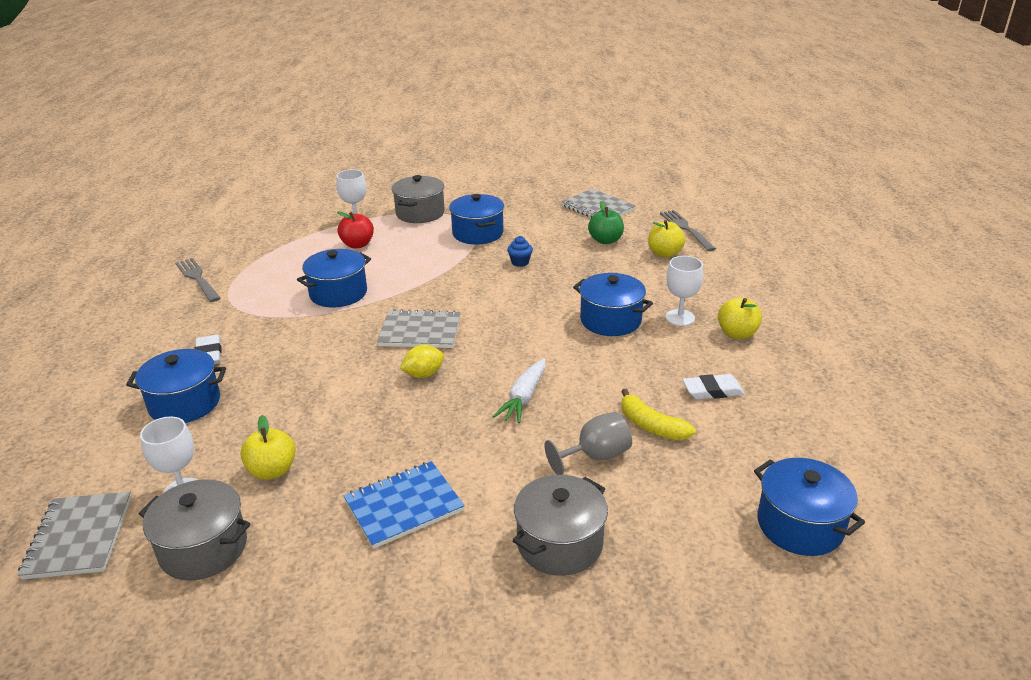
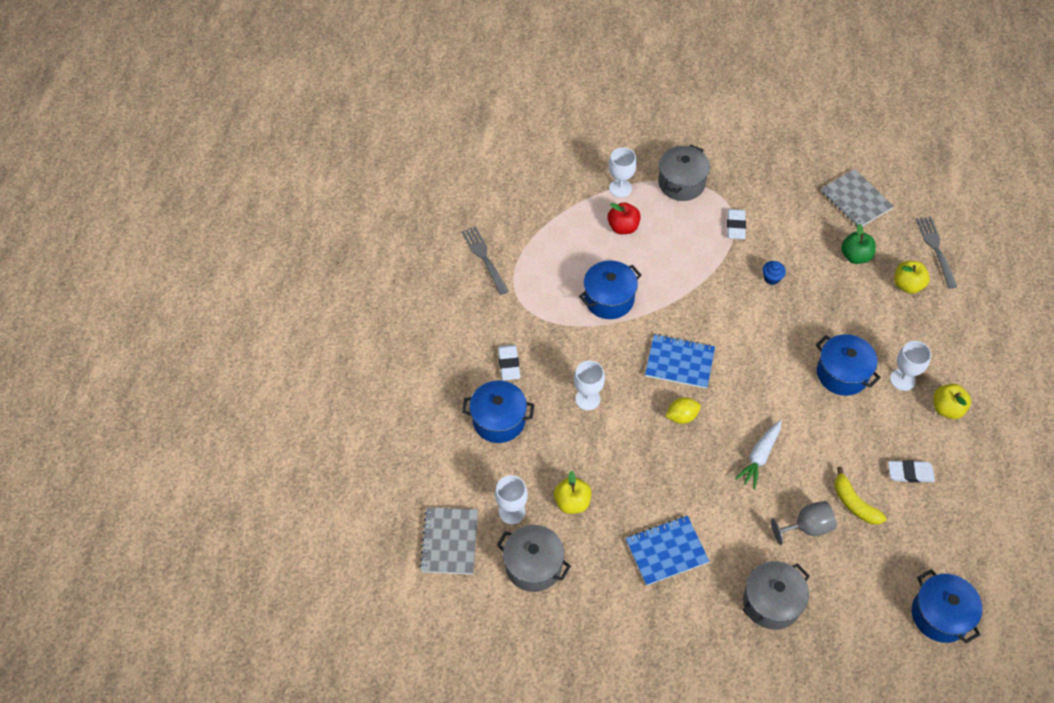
camera: 10 degrees right, 25 degrees up
grey notebook [377,309,461,348] -> blue notebook [645,334,715,389]
blue pot [449,194,504,245] -> white eraser [727,209,746,239]
none -> white goblet [574,361,605,410]

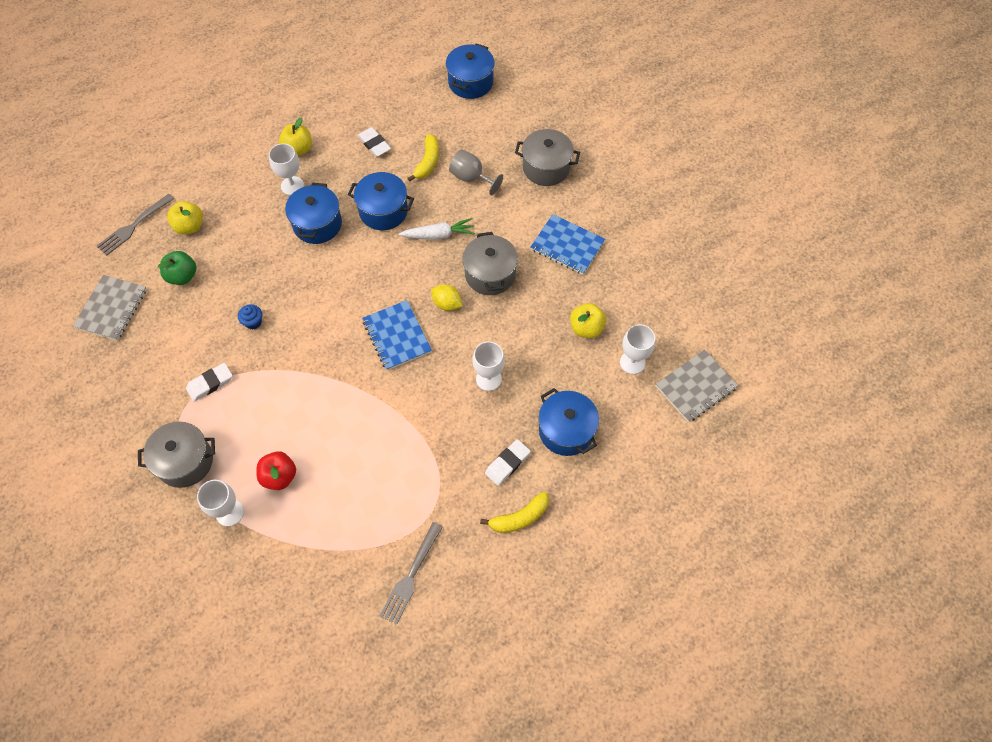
camera: 130 degrees left, 5 degrees up
grey pot [497,525,571,592] -> grey pot moved to [462,232,518,295]
blue pot [579,260,641,319] -> blue pot moved to [348,172,414,230]
none -> yellow banana [480,491,549,533]

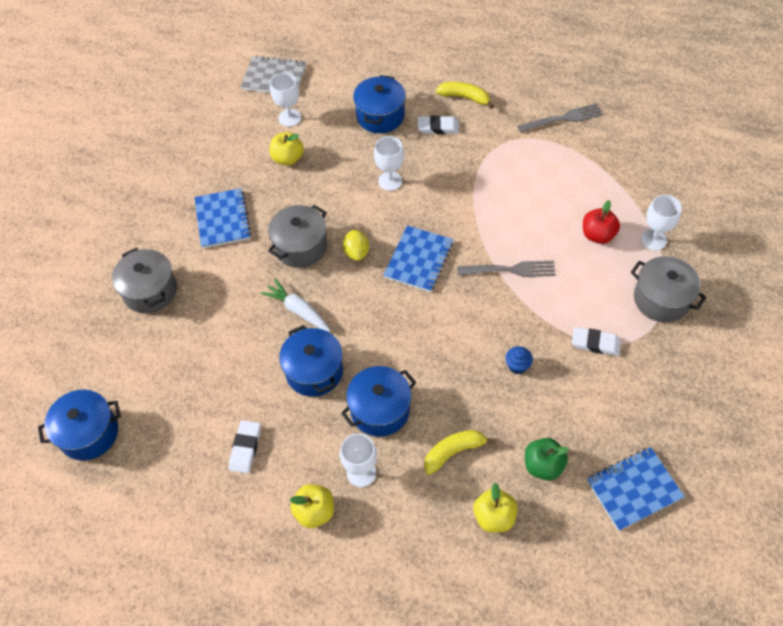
camera: 130 degrees left, 5 degrees down
grey notebook [73,275,147,341] -> blue notebook [587,447,685,531]
grey fork [97,194,174,256] -> grey fork moved to [457,261,556,277]
yellow banana [407,134,439,182] -> yellow banana moved to [424,430,495,475]
grey goblet [449,149,503,195] -> none

